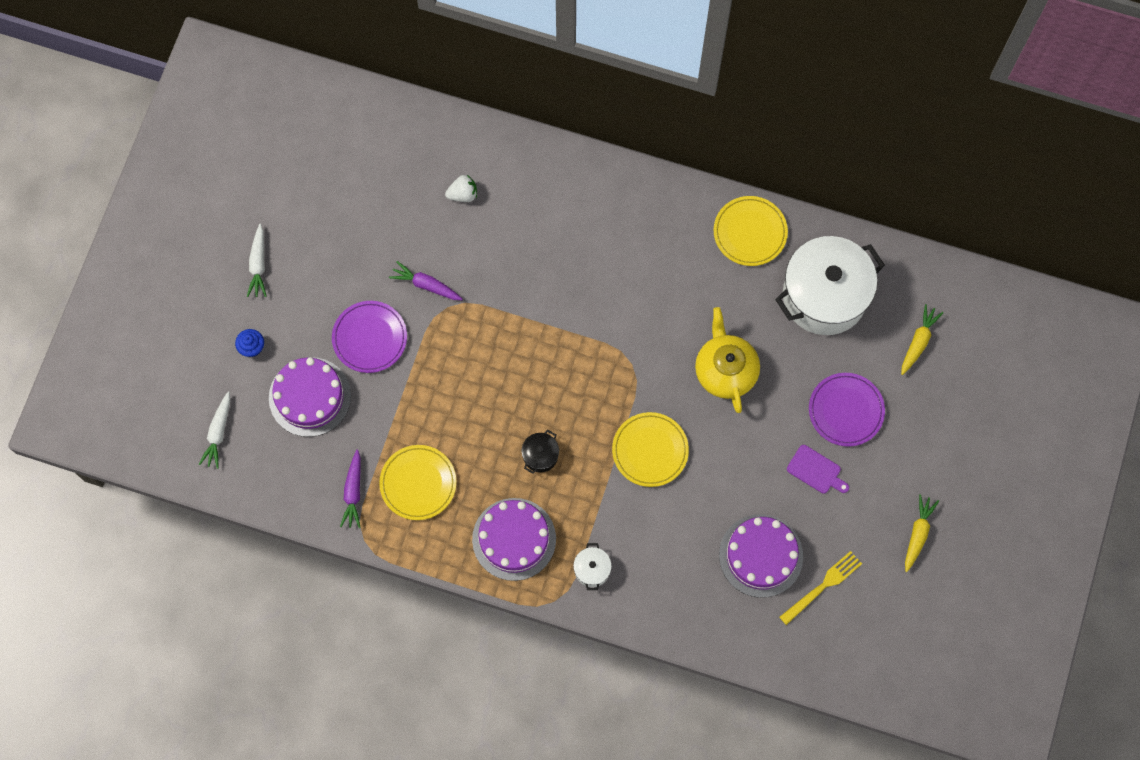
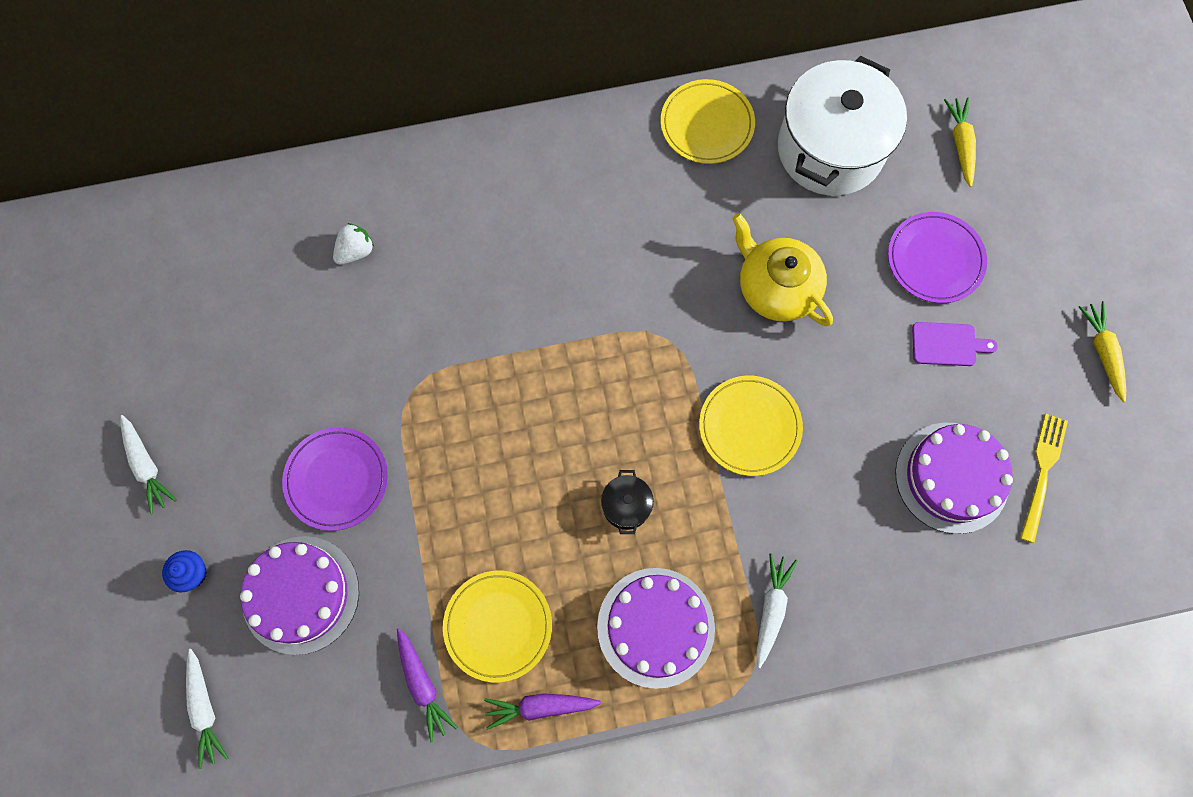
camera: 30 degrees left, 0 degrees up
purple carrot [389,261,463,300] -> purple carrot moved to [484,693,601,730]
white pot [573,543,612,590] -> white carrot [756,553,797,668]

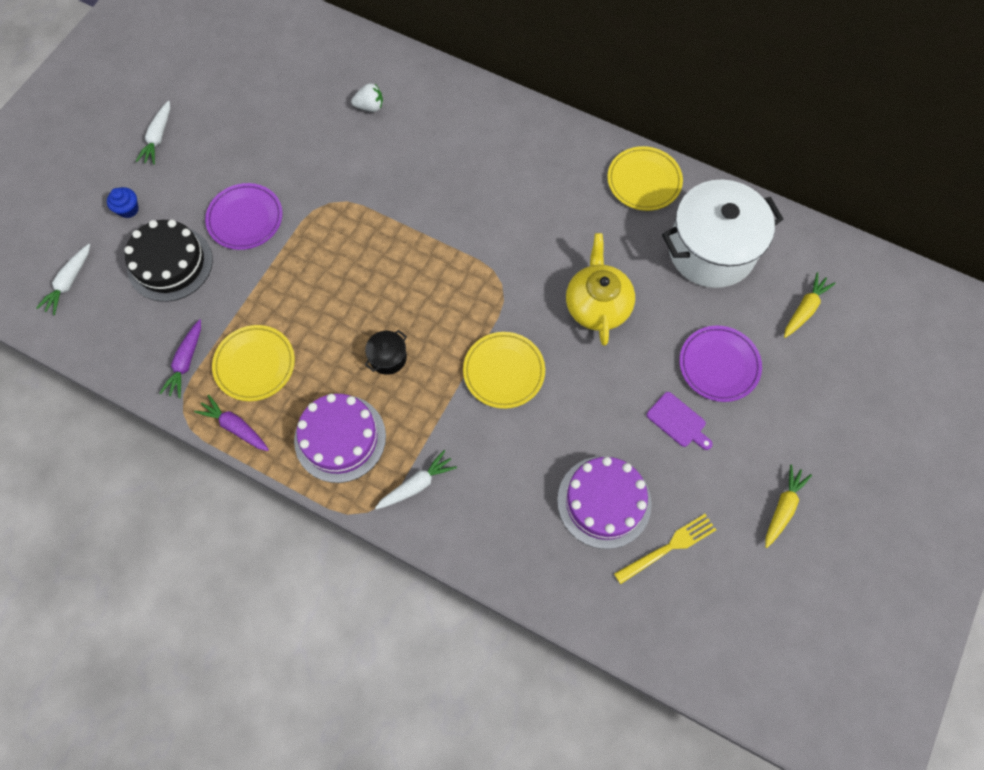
camera: 40 degrees right, 5 degrees down
purple cake [240,536,359,655] -> black cake [124,219,213,302]

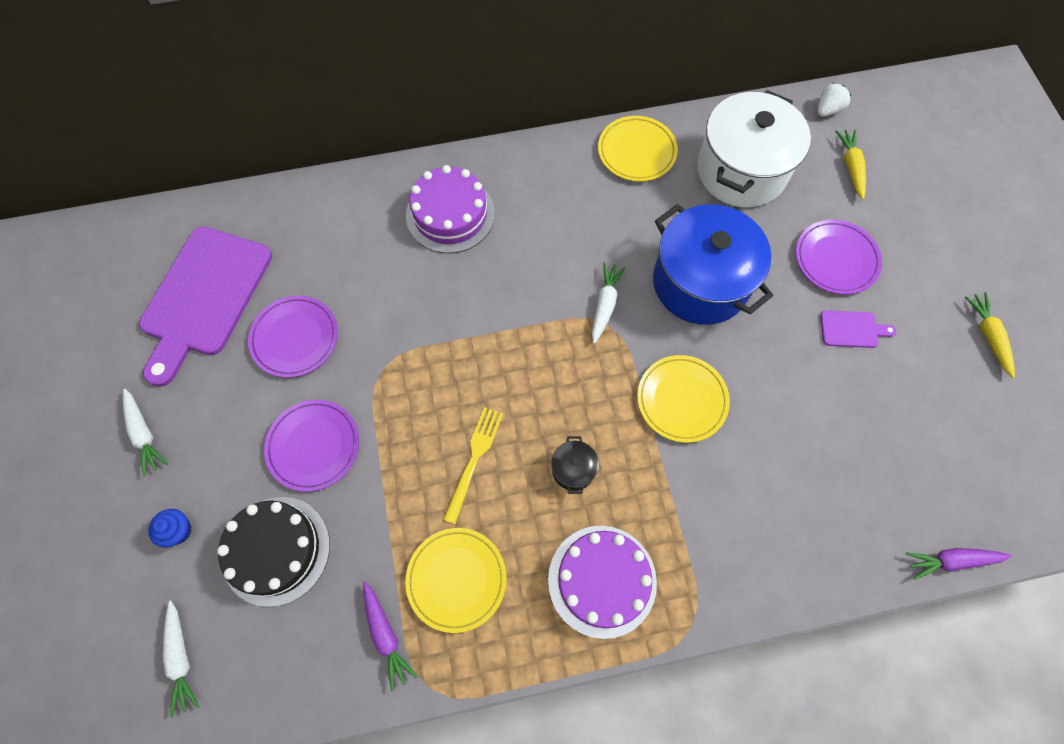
camera: 40 degrees left, 0 degrees up
purple carrot [194,395,269,451] -> purple carrot moved to [906,548,1012,580]
white strawberry [351,83,383,112] -> white strawberry moved to [818,83,852,117]
white carrot [375,450,457,509] -> white carrot moved to [592,262,626,344]
purple cake [557,456,652,549] -> purple cake moved to [406,165,495,253]
yellow teapot [566,233,635,346] -> blue pot [653,204,773,325]
yellow fork [614,514,716,584] -> yellow fork moved to [443,407,503,524]
none -> purple cutting board [139,227,272,387]
none -> purple plate [248,296,338,378]

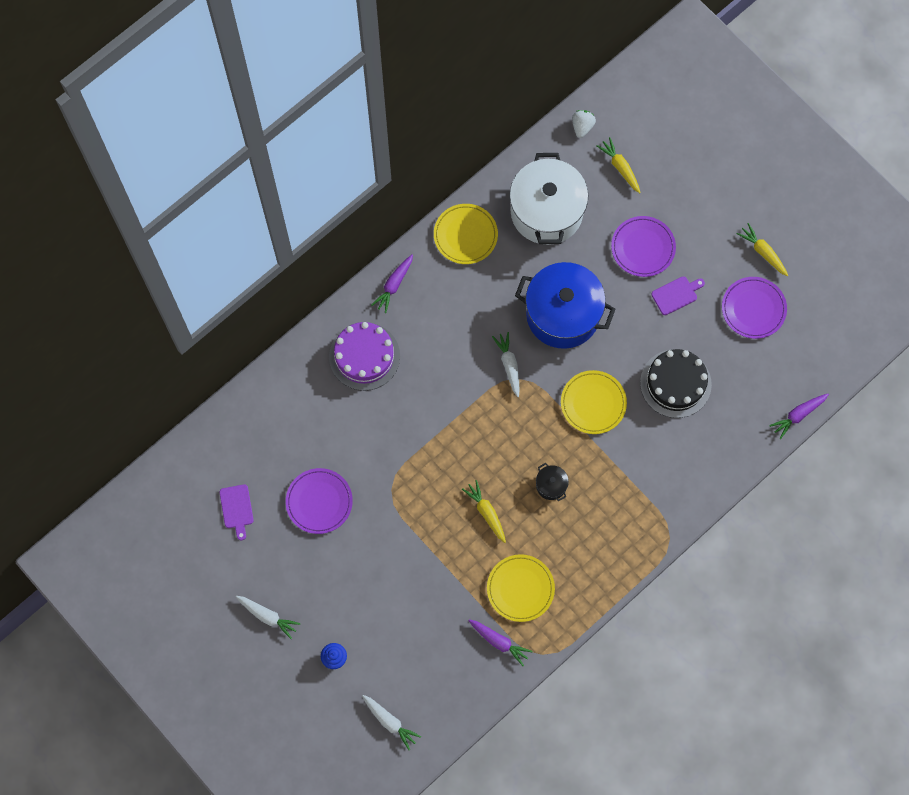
camera: 30 degrees left, 5 degrees up
purple cutting board [139,227,272,387] -> purple cutting board [219,484,254,540], size x0.42
black cake [217,497,330,607] -> black cake moved to [640,349,712,418]
purple plate [264,400,359,492] -> purple plate moved to [722,277,787,339]
yellow fork [443,407,503,524] -> yellow carrot [462,480,506,543]
purple cake [548,526,657,639] -> none
none -> purple carrot [371,254,413,313]

